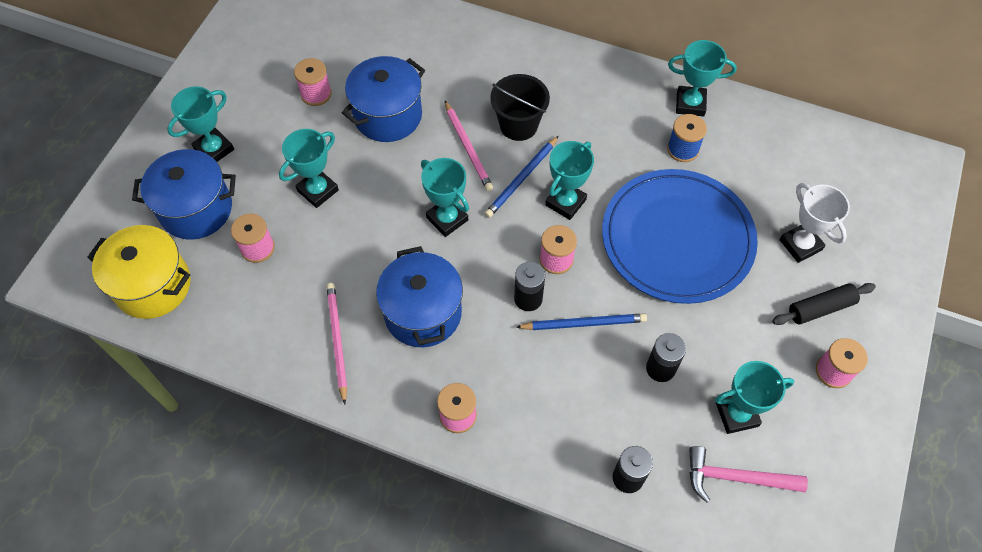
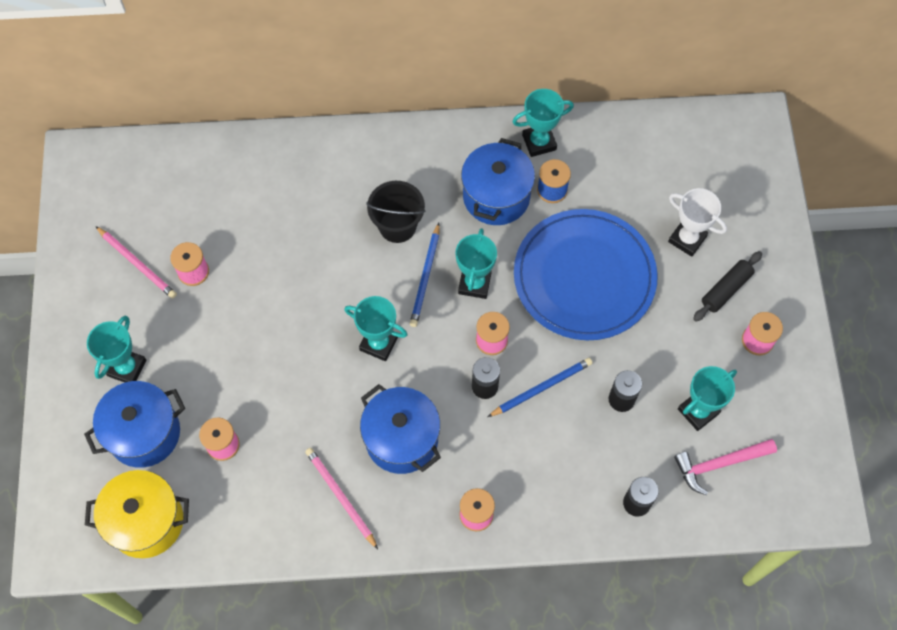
camera: 25 degrees left, 5 degrees up
turquoise trophy [279,129,339,208] -> none
blue pot [342,56,425,142] -> blue pot moved to [461,138,535,225]
pink pencil [445,101,493,191] -> pink pencil moved to [95,226,177,299]

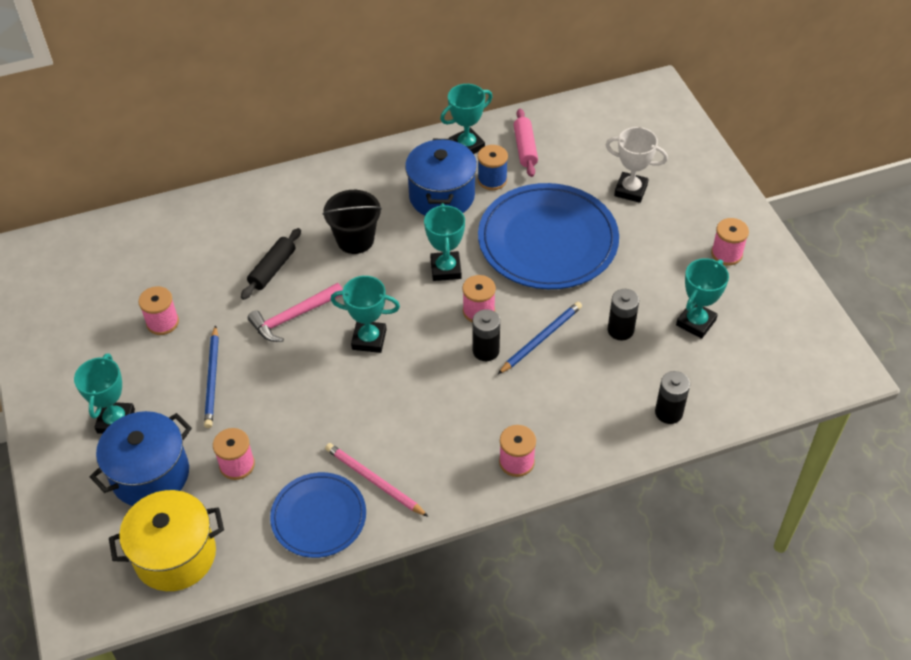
camera: 15 degrees left, 15 degrees down
pink pencil [95,226,177,299] -> none
blue pot [360,384,441,474] -> none
blue pencil [410,223,440,327] -> blue pencil moved to [204,325,219,428]
pink hammer [674,439,777,495] -> pink hammer moved to [248,283,343,342]
black rolling pin [693,251,762,322] -> black rolling pin moved to [241,228,301,300]
none -> blue plate [270,472,366,558]
none -> pink rolling pin [514,109,538,177]

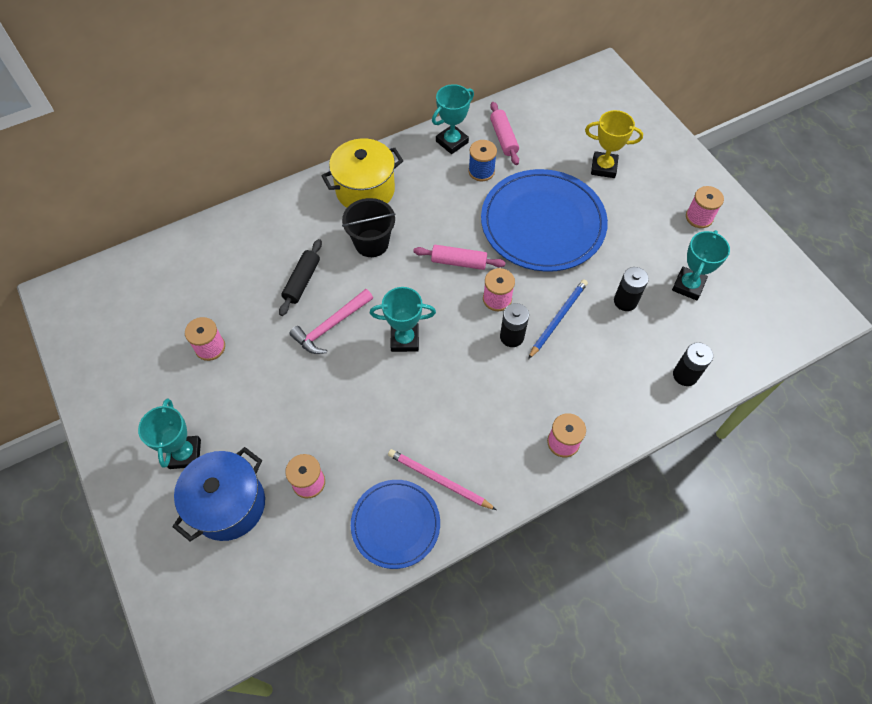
camera: 10 degrees left, 10 degrees up
yellow pot [109,490,224,591] -> yellow pot moved to [321,138,403,208]
blue pencil [204,325,219,428] -> none
blue pot [405,139,477,215] -> none
turquoise trophy [424,203,465,281] -> pink rolling pin [413,245,506,270]
white trophy [606,127,668,203] -> yellow trophy [585,110,643,178]

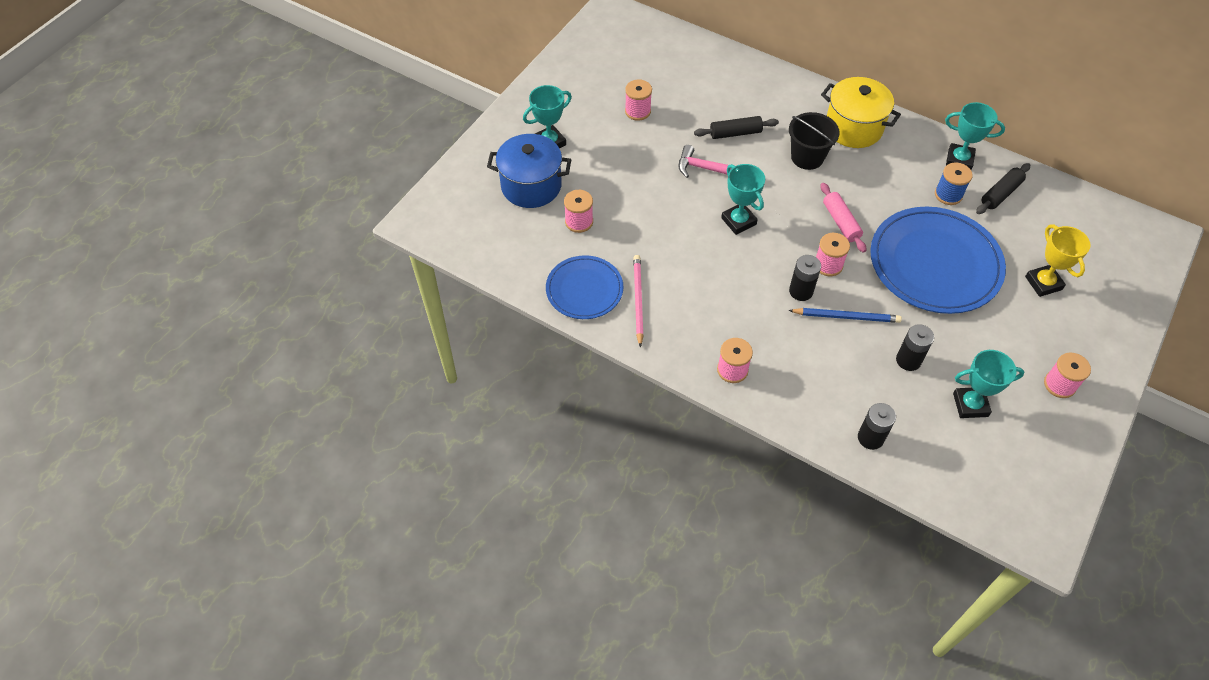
camera: 60 degrees right, 5 degrees down
pink rolling pin [490,102,519,165] -> black rolling pin [976,163,1030,214]

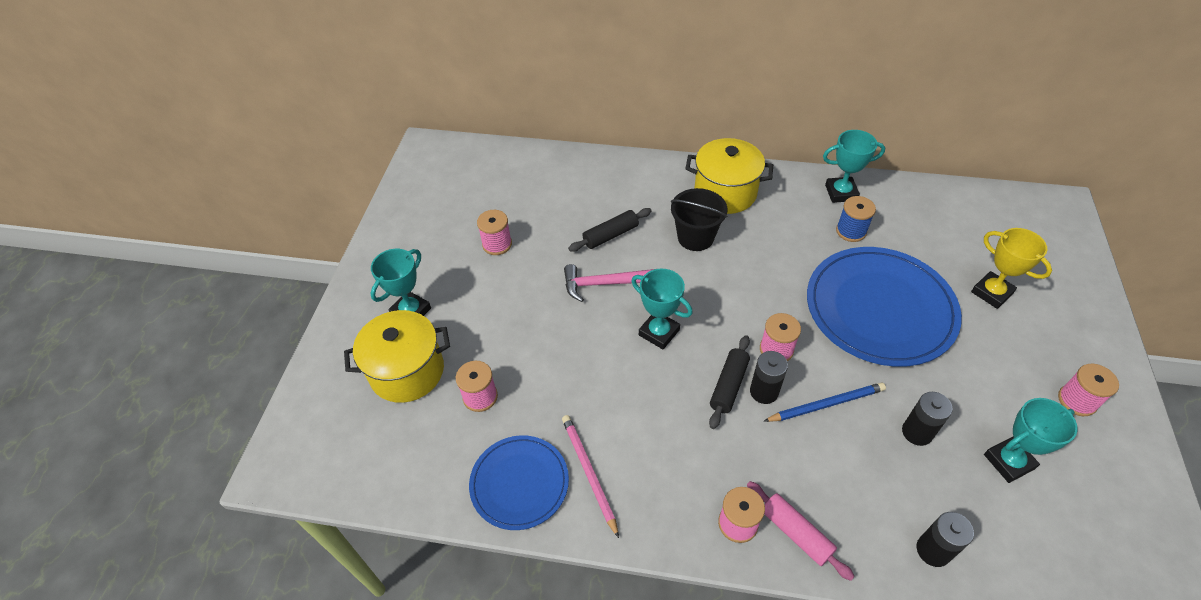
camera: 20 degrees left, 5 degrees down
blue pot [487,134,572,208] -> yellow pot [344,310,450,403]
pink rolling pin [821,183,866,253] -> pink rolling pin moved to [747,481,855,581]
black rolling pin [976,163,1030,214] -> black rolling pin moved to [709,335,750,429]

